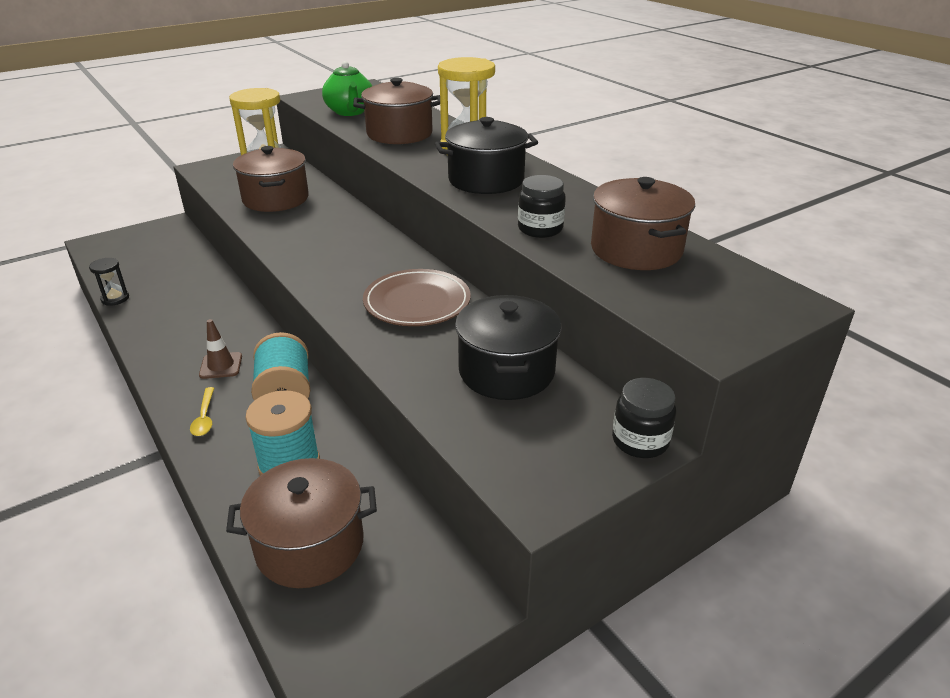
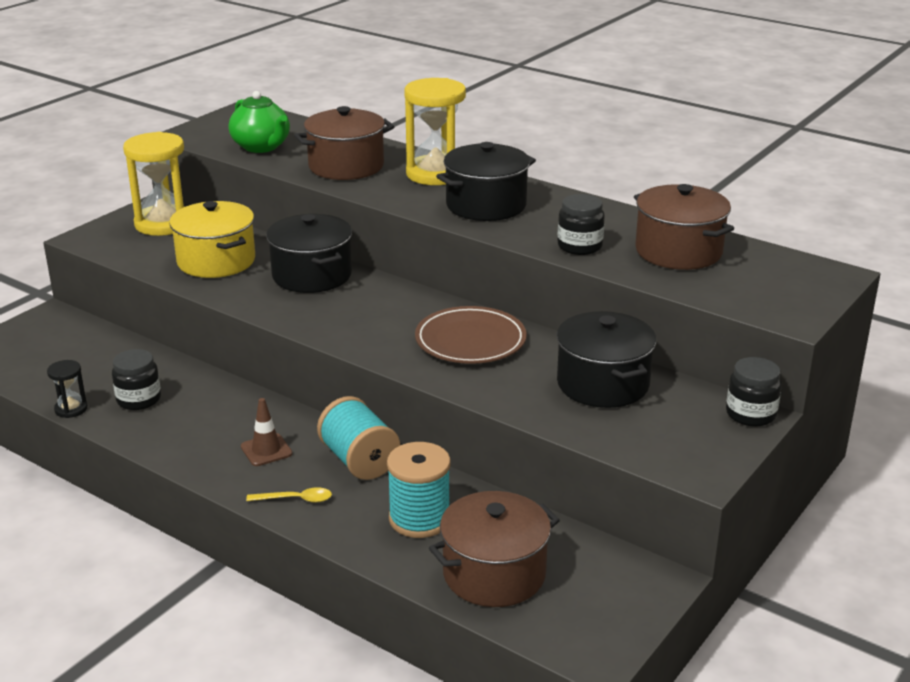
camera: 20 degrees left, 5 degrees down
yellow spoon [190,387,214,436] -> yellow spoon turned 60 degrees counterclockwise [246,487,332,503]
brown pot [233,146,309,212] -> yellow pot [169,201,255,278]
none -> black jar [112,349,161,410]
none -> black pot [266,214,352,293]

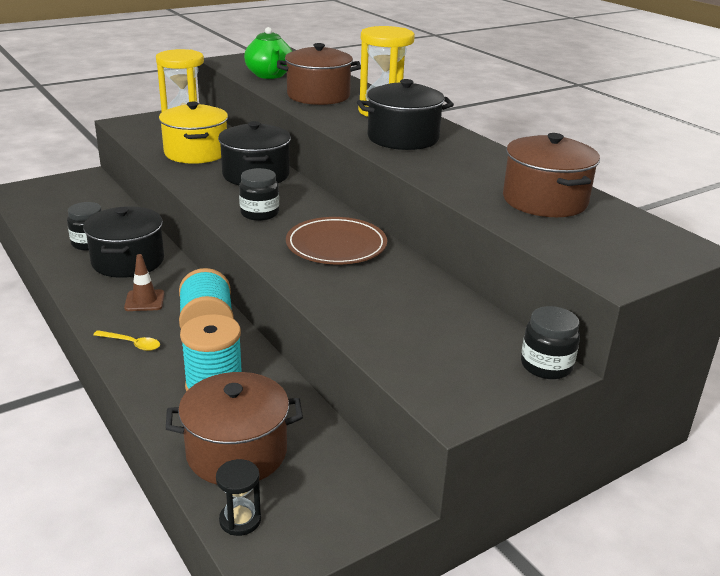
camera: 20 degrees right, 0 degrees up
black hourglass [47,360,88,418] -> black hourglass moved to [216,459,261,536]
black pot [556,311,657,408] -> black pot moved to [83,206,164,278]
black jar [558,194,605,255] -> black jar moved to [239,168,279,221]

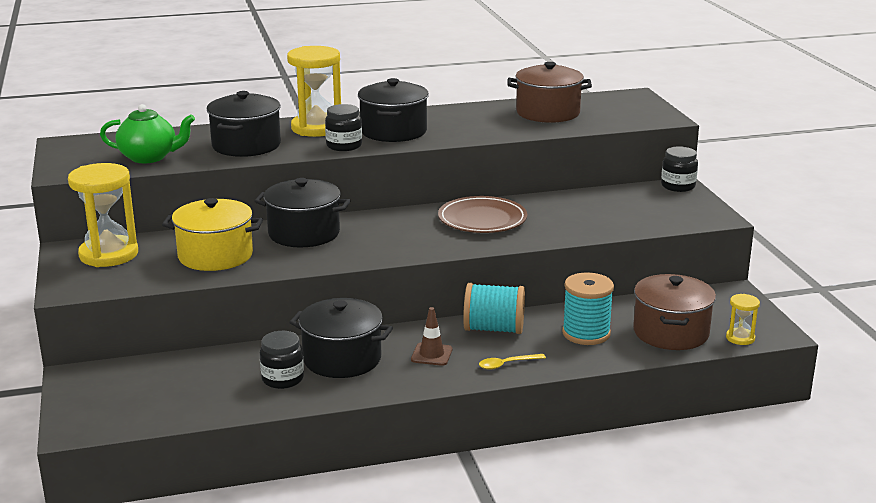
camera: 70 degrees left, 5 degrees down
yellow spoon [93,330,160,351] -> yellow spoon turned 150 degrees counterclockwise [479,354,546,370]
black hourglass [216,459,261,536] -> yellow hourglass [726,294,760,345]
black jar [239,168,279,221] -> black jar moved to [325,104,362,151]
brown pot [277,43,361,105] -> black pot [207,91,281,157]

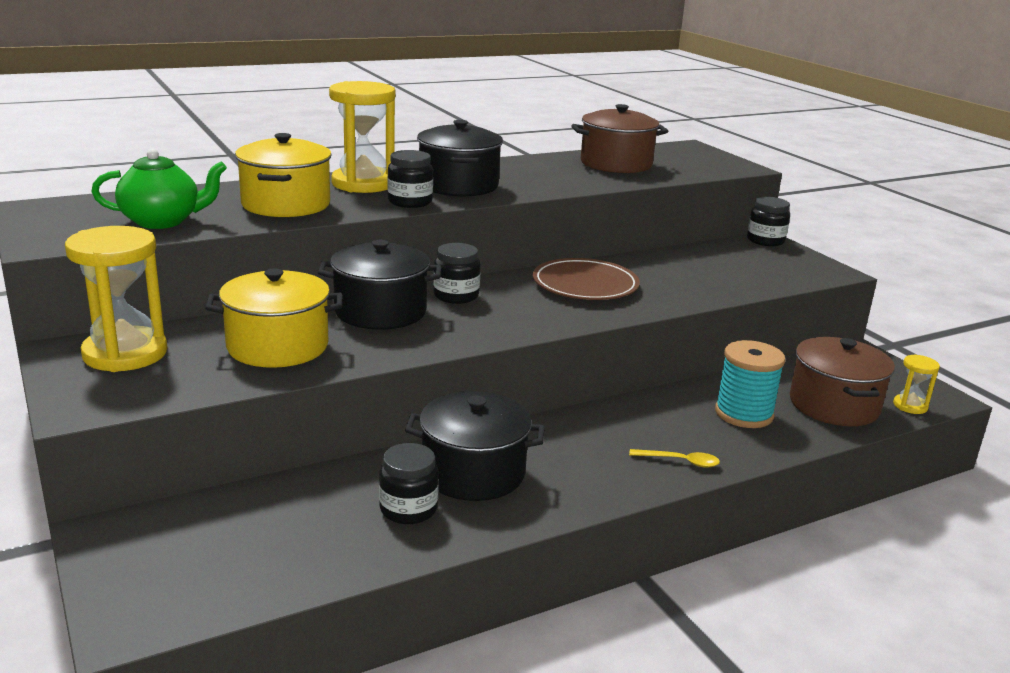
camera: 15 degrees left, 0 degrees up
black pot [207,91,281,157] -> yellow pot [235,133,332,217]
brown traffic cone [411,307,452,366] -> none
turquoise spool [463,283,525,334] -> none
yellow spoon [479,354,546,370] -> yellow spoon turned 135 degrees counterclockwise [629,449,720,468]
none -> black jar [433,243,481,304]

